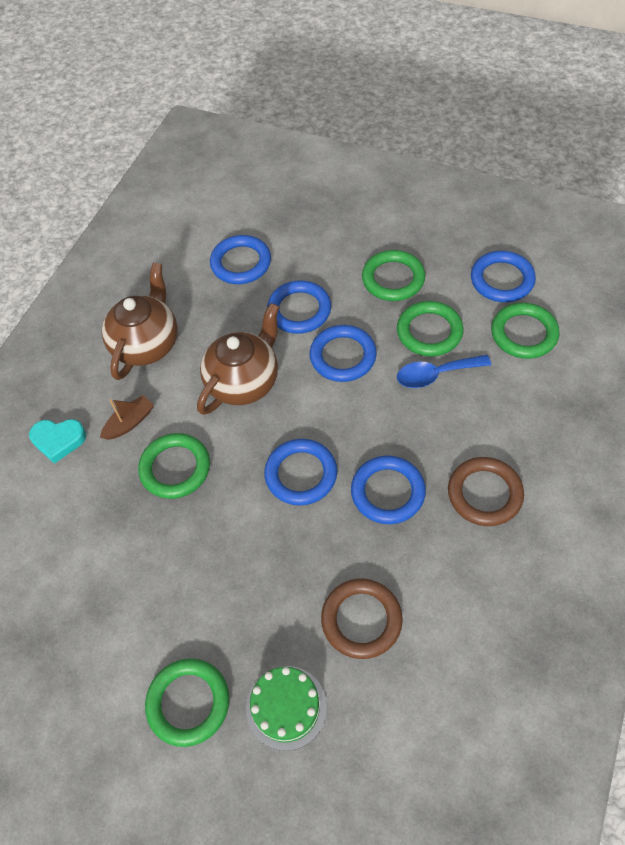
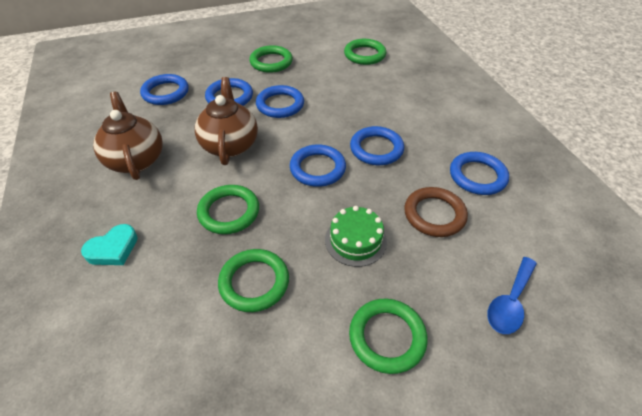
camera: 45 degrees left, 10 degrees down
brown boat [100,395,154,440] -> none
green cake [246,666,327,751] -> green cake moved to [325,206,387,267]
green ring [397,301,464,356] -> green ring moved to [218,249,289,312]
blue spoon [397,355,491,388] -> blue spoon moved to [487,257,537,334]
brown ring [448,457,524,526] -> none
blue ring [471,251,536,302] -> blue ring moved to [450,152,509,195]

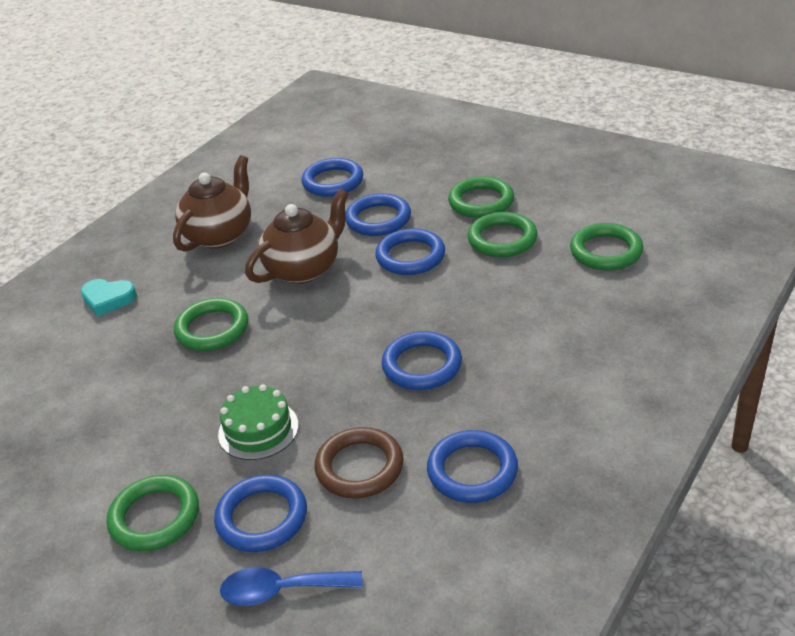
camera: 55 degrees right, 10 degrees down
green ring [218,249,289,312] -> green ring moved to [468,212,537,257]
blue ring [290,144,346,187] -> blue ring moved to [214,475,307,552]

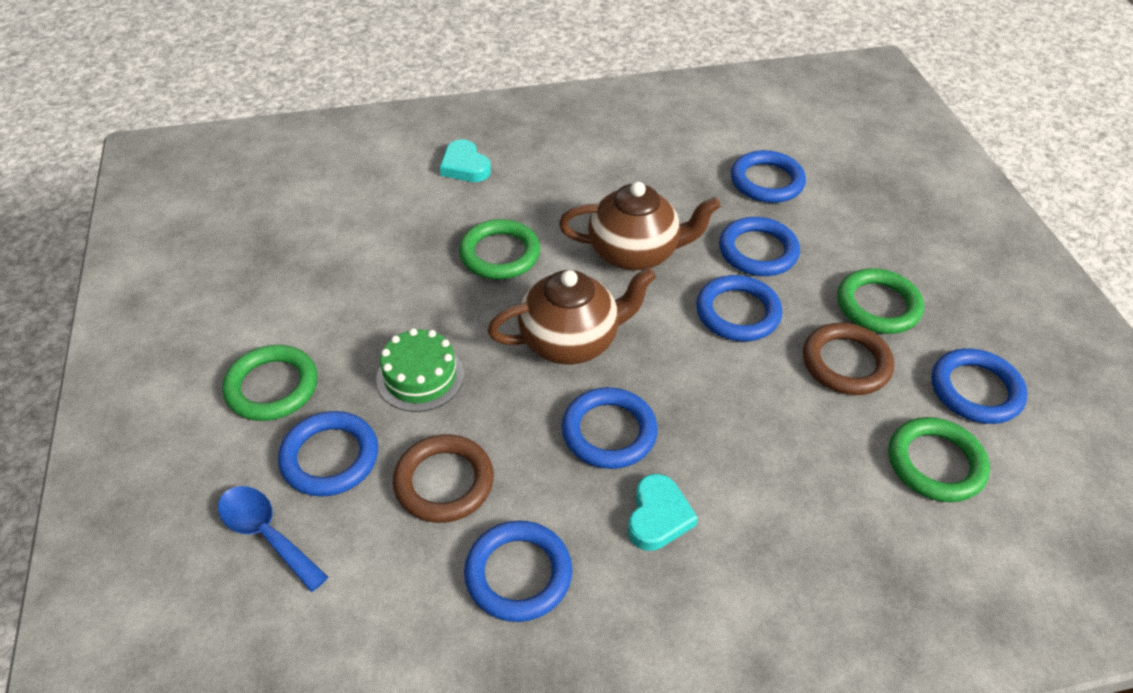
camera: 40 degrees right, 10 degrees up
brown teapot [173,155,251,252] -> brown teapot moved to [487,267,656,365]
green ring [468,212,537,257] -> brown ring [803,323,894,395]
none -> turquoise heart [628,474,698,551]
none -> blue ring [932,348,1028,424]

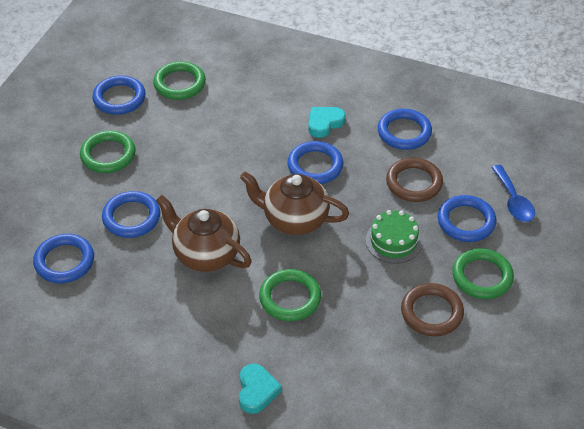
camera: 145 degrees left, 0 degrees up
blue ring [696,275,782,341] -> none
brown ring [803,323,894,395] -> brown ring moved to [401,283,464,336]

